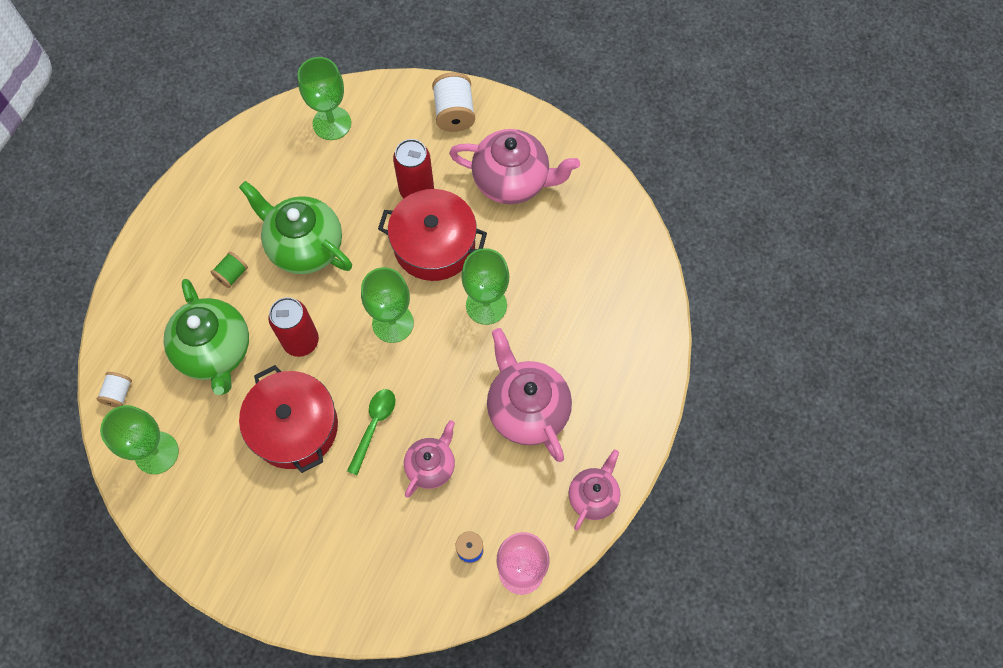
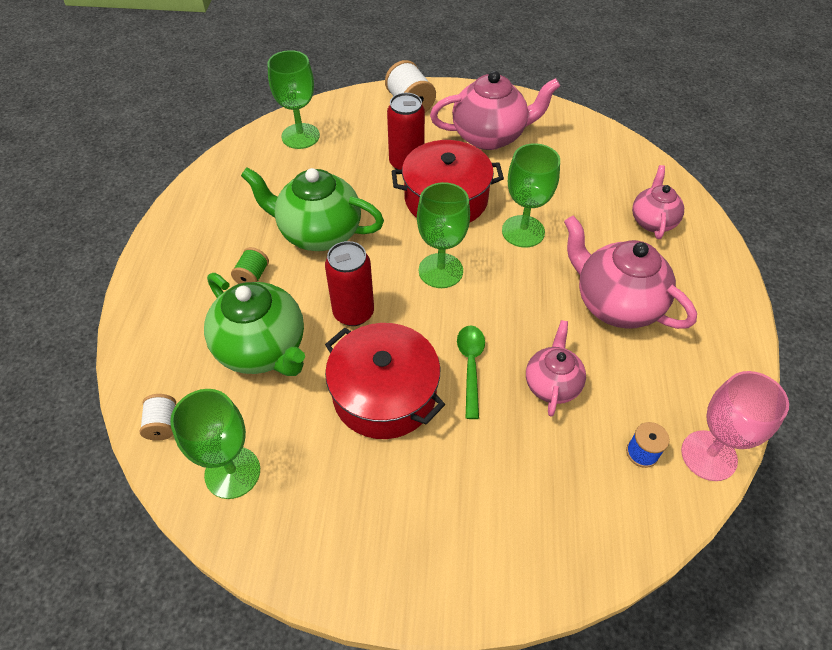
camera: 20 degrees left, 15 degrees down
pink teapot [569,449,620,530] -> pink teapot moved to [632,165,684,239]

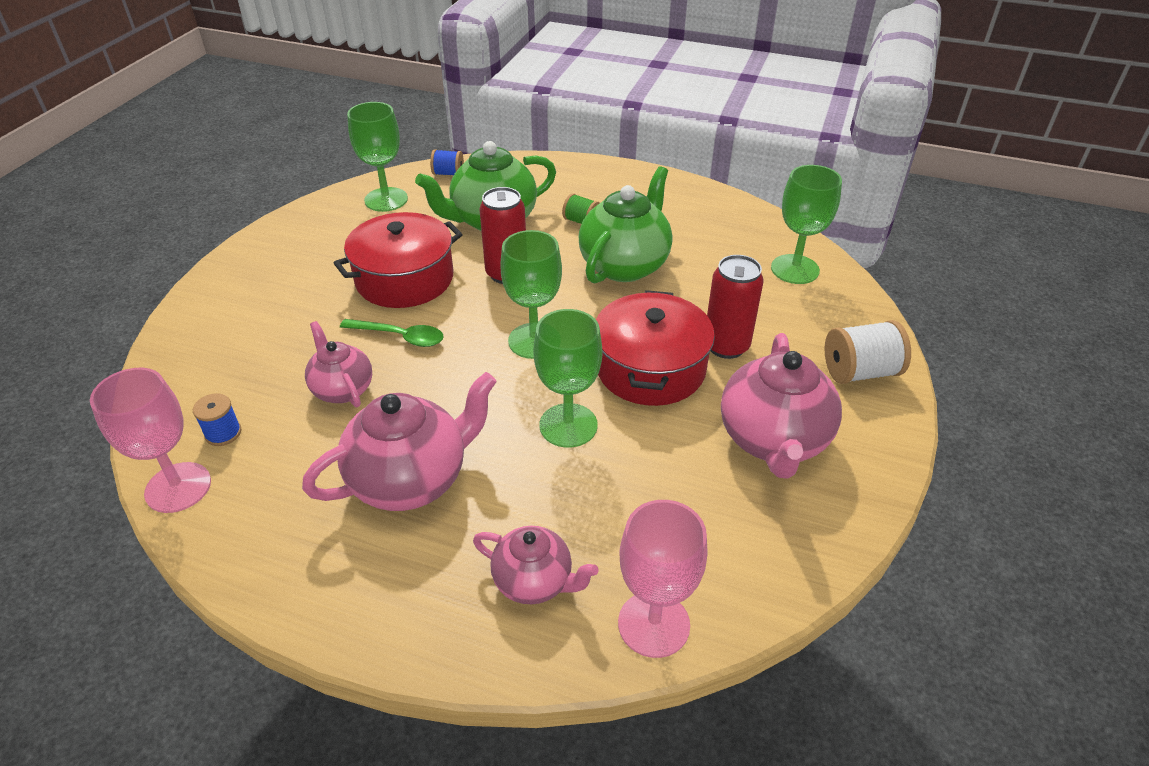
camera: 105 degrees right, 10 degrees down
white spool [140,394,176,441] -> blue spool [430,149,464,175]
pink teapot [526,320,586,417] -> pink teapot turned 150 degrees counterclockwise [305,321,372,407]
none -> pink goblet [618,500,707,658]

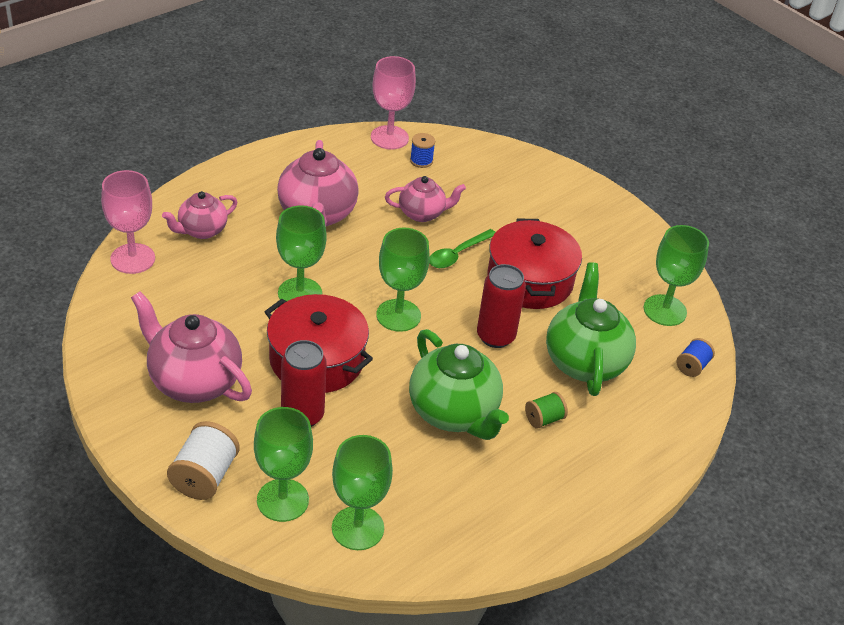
camera: 115 degrees right, 0 degrees up
none -> green goblet [254,407,313,522]

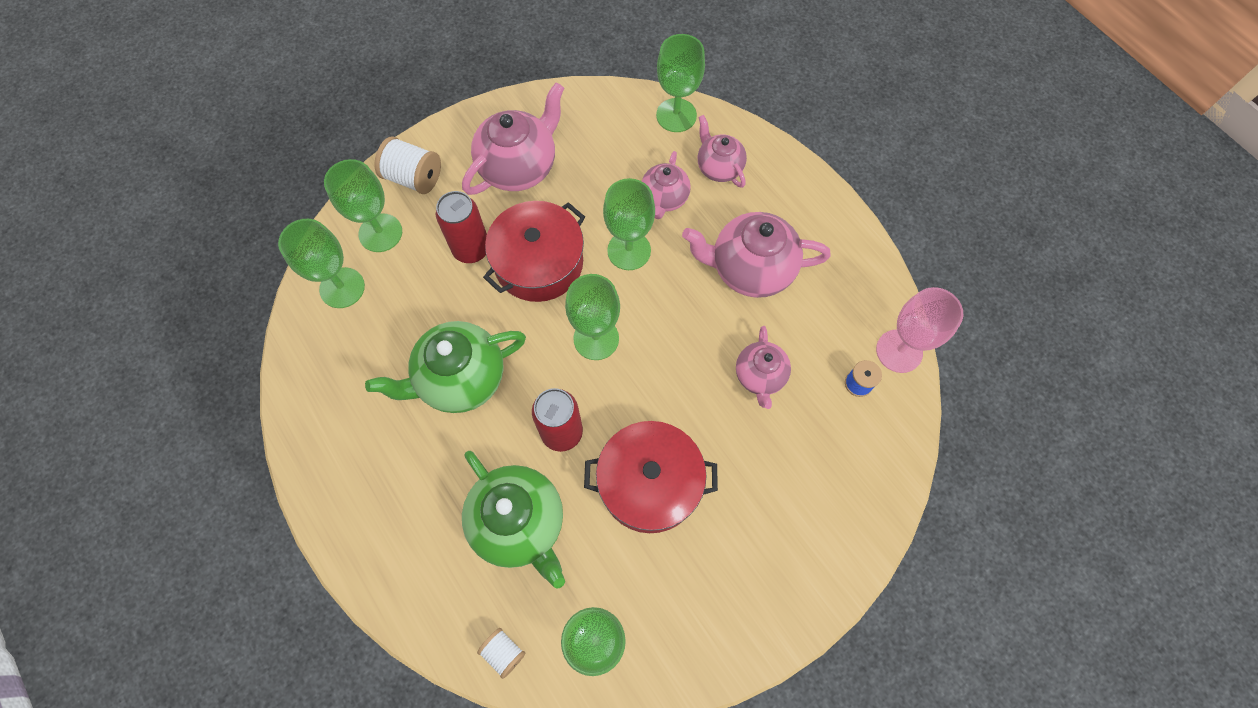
camera: 100 degrees right, 25 degrees up
pink goblet [101,170,155,274] -> green goblet [656,34,705,132]
green spoon [429,229,496,268] -> none
green spool [525,392,568,429] -> none
green teapot [546,262,636,396] -> green teapot turned 45 degrees clockwise [462,451,565,589]
blue spool [676,338,715,377] -> white spool [477,628,525,679]
none -> pink teapot [642,151,691,219]

